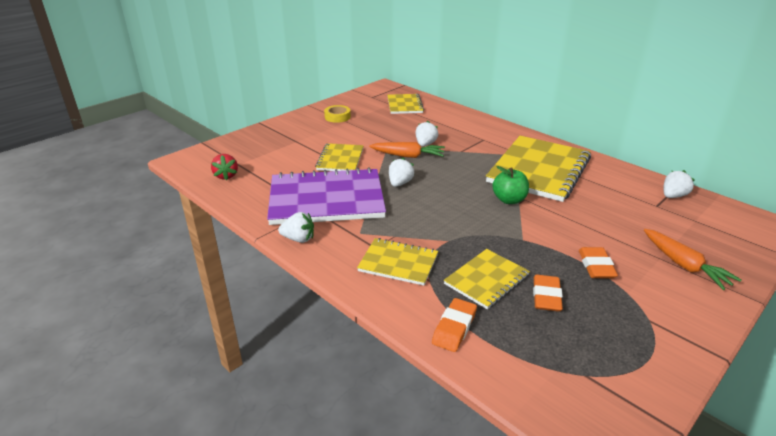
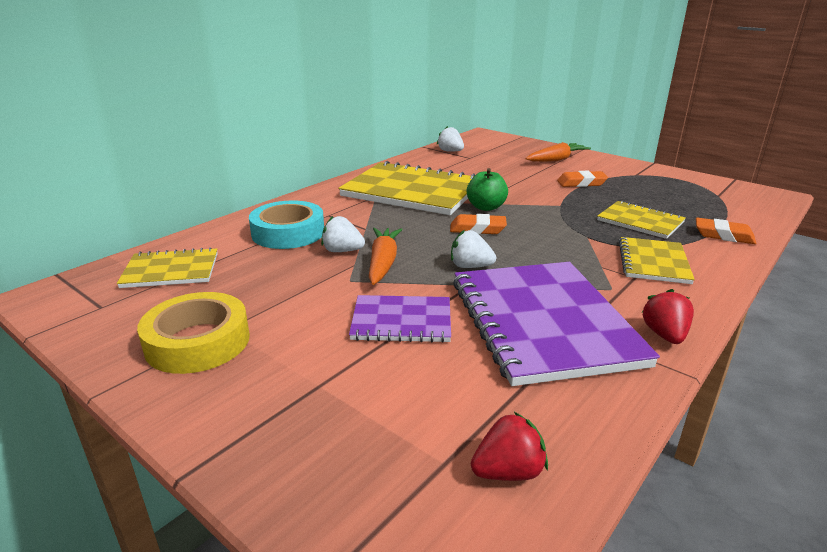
camera: 95 degrees left, 5 degrees down
white strawberry [278,212,314,243] -> red strawberry [642,289,694,344]
yellow notebook [315,143,364,171] -> purple notebook [349,295,451,343]
yellow tape [324,105,351,123] -> yellow tape [137,292,250,374], size x1.69
orange eraser [533,275,563,312] -> orange eraser moved to [450,214,507,234]
none -> turquoise tape [249,200,324,249]

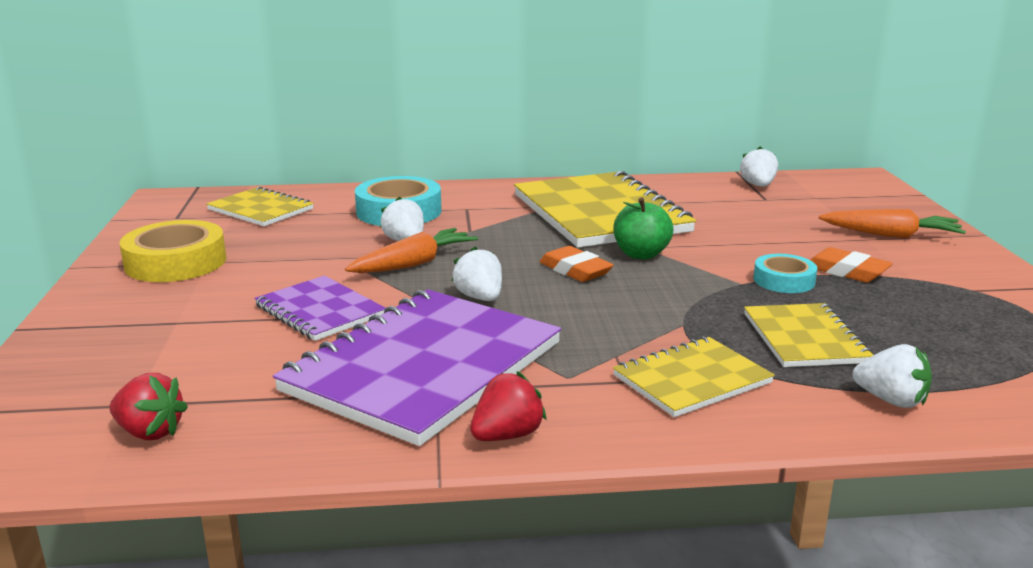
camera: 45 degrees right, 5 degrees down
orange eraser [696,217,756,244] -> white strawberry [852,344,932,408]
none -> turquoise tape [753,254,817,293]

